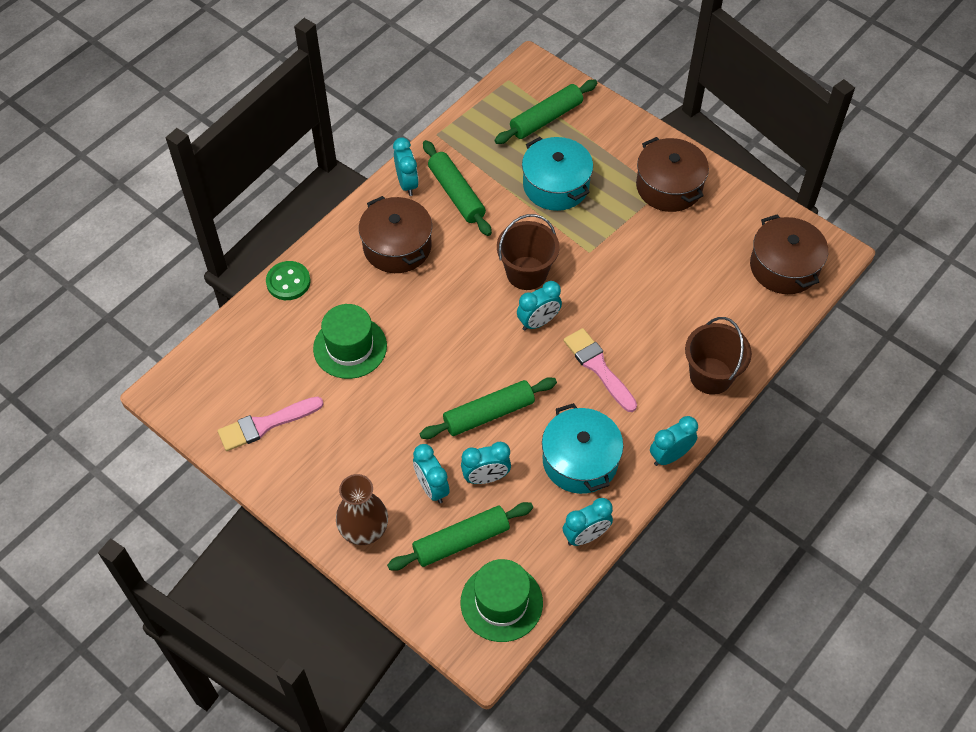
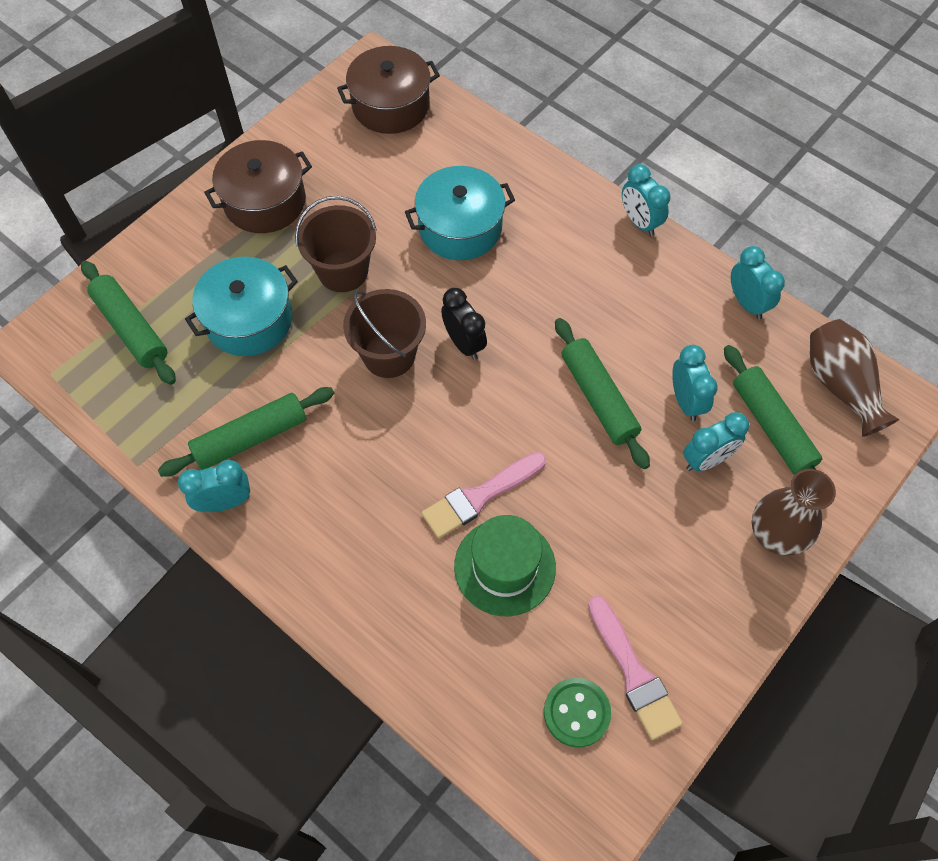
camera: 90 degrees left, 5 degrees up
green button [266,261,311,300] -> green button moved to [544,678,611,747]
brown pot [359,196,432,273] -> none
green hat [461,559,543,642] -> brown vase [810,319,899,437]
turquoise clock [517,281,562,331] -> black clock [441,288,487,360]
turquoise pot [542,403,623,494] -> turquoise pot moved to [405,166,515,260]
pink brush [563,328,637,412] -> pink brush moved to [421,452,546,539]
brown bucket [685,317,752,395] -> brown bucket moved to [295,196,377,292]

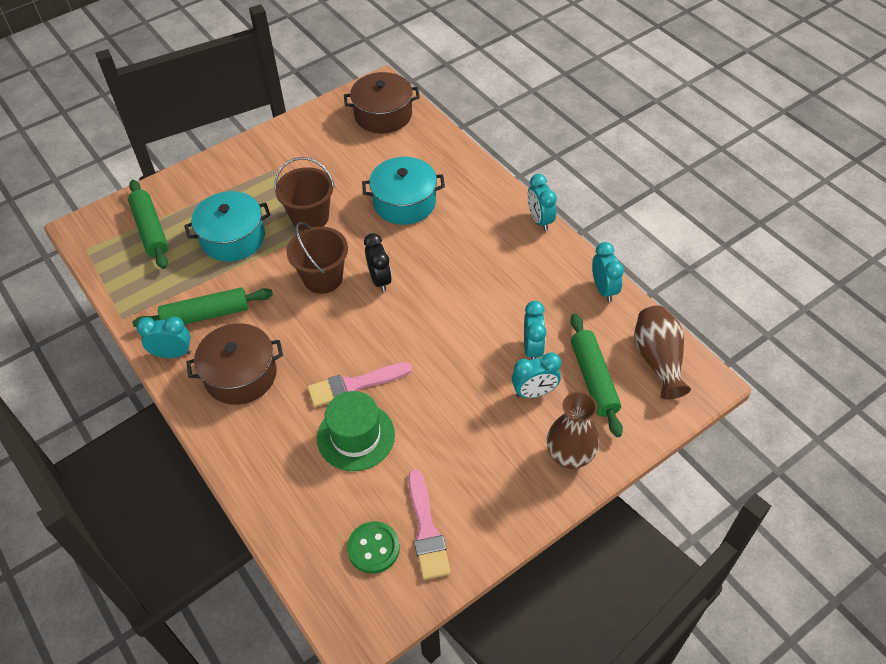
camera: 15 degrees right, 10 degrees down
brown pot [204,140,312,233] -> brown pot moved to [186,323,283,405]
green rolling pin [555,318,650,469] -> none

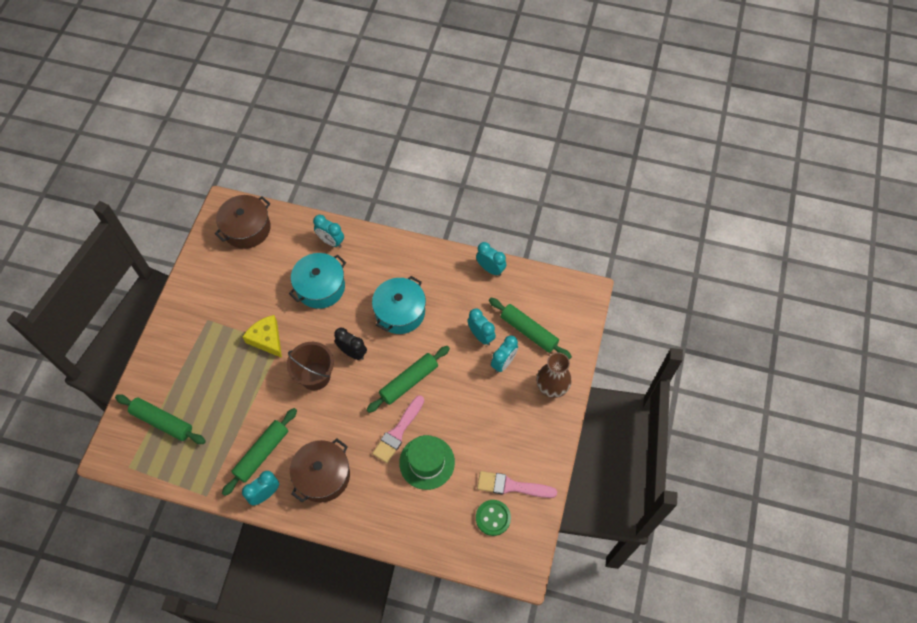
camera: 40 degrees left, 10 degrees up
turquoise pot [184,191,270,262] -> turquoise pot moved to [372,276,426,334]
brown bucket [274,157,335,231] -> yellow cheese [243,315,282,358]
pink brush [408,469,451,580] -> pink brush turned 150 degrees clockwise [477,471,557,498]
turquoise clock [528,174,557,231] -> turquoise clock moved to [313,215,344,248]
brown vase [634,306,691,399] -> none
none -> green rolling pin [366,346,450,413]

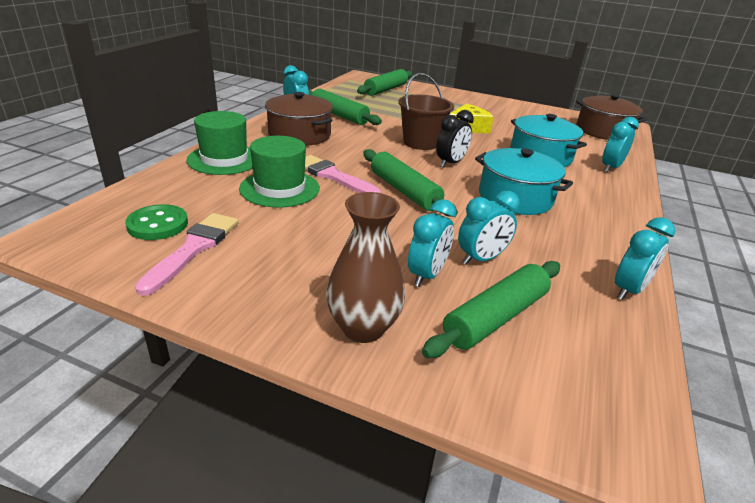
camera: 95 degrees right, 30 degrees down
turquoise clock [491,335,518,373] -> turquoise clock turned 105 degrees counterclockwise [408,199,456,287]
none -> green hat [186,111,253,175]

